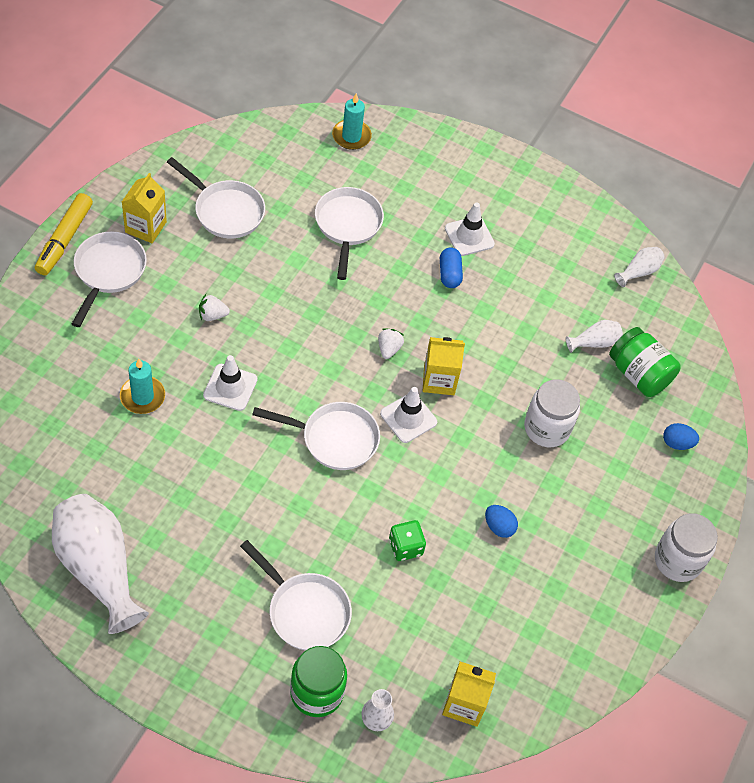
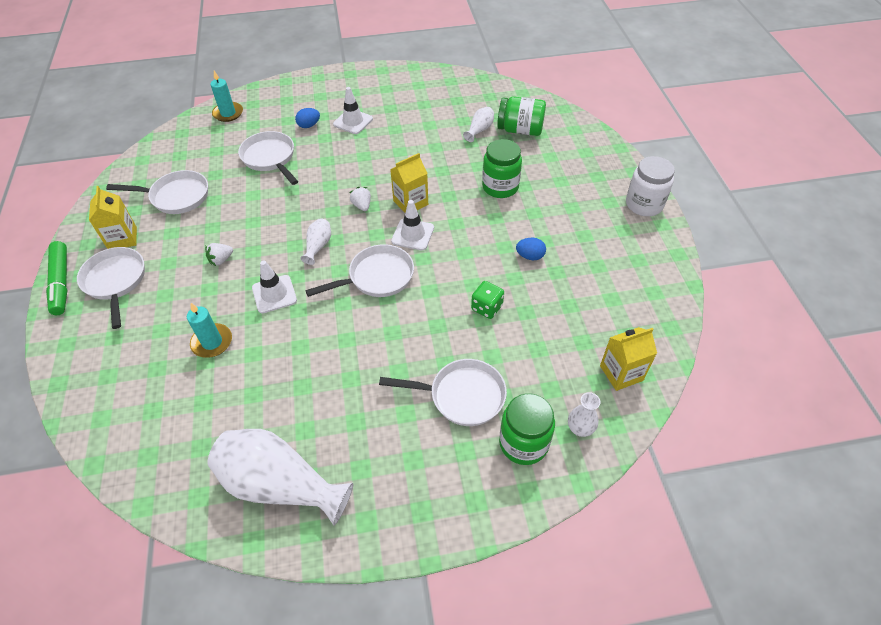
camera: 30 degrees left, 5 degrees down
yellow marker [35,193,93,275] -> green marker [46,241,68,315]
blue capsule [440,247,463,288] -> none
white jar [524,379,580,447] -> green jar [482,139,522,198]
white vase [614,247,665,287] -> white vase moved to [300,218,331,265]
blue egg [663,423,699,450] -> blue egg moved to [295,108,320,128]

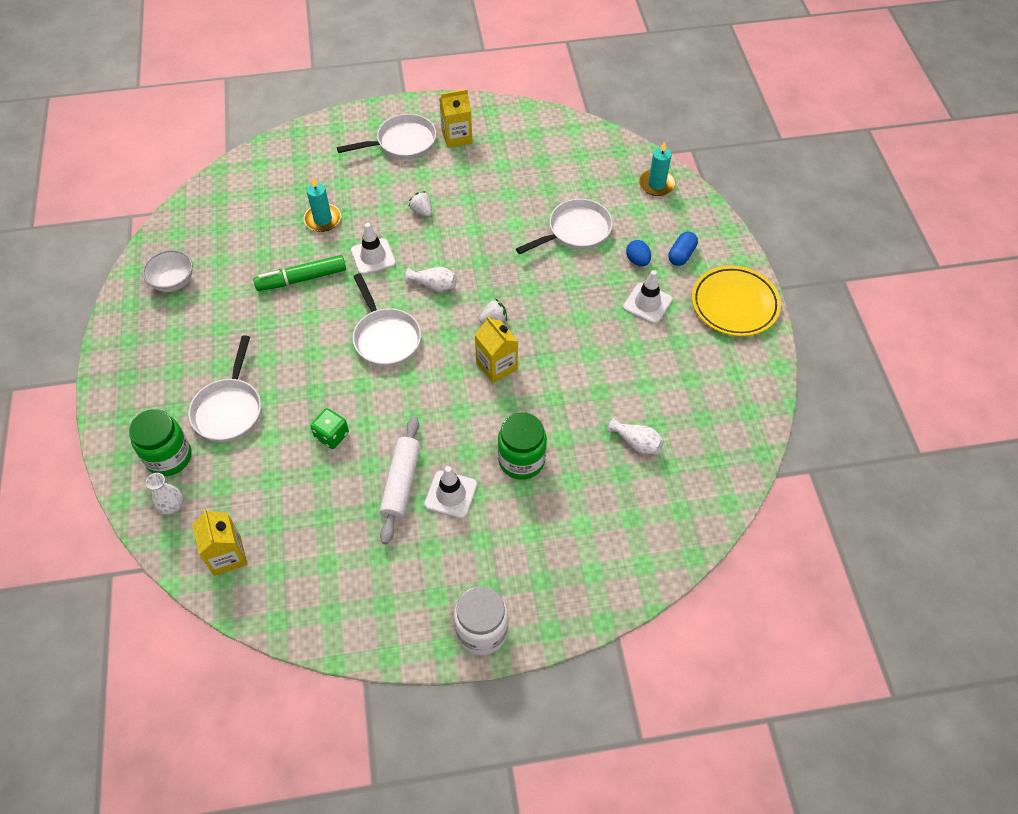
camera: 90 degrees right, 5 degrees up
green marker [46,241,68,315] -> green marker moved to [253,255,346,291]
white pan [106,170,208,214] -> none
white vase [207,429,354,526] -> white bowl [142,250,193,292]
white traffic cone [391,200,434,250] -> white traffic cone moved to [424,466,477,519]
green jar [497,96,546,136] -> none
blue egg [516,238,546,260] -> white rolling pin [379,416,421,544]
none -> blue capsule [668,232,698,266]
none -> yellow plate [692,266,781,337]

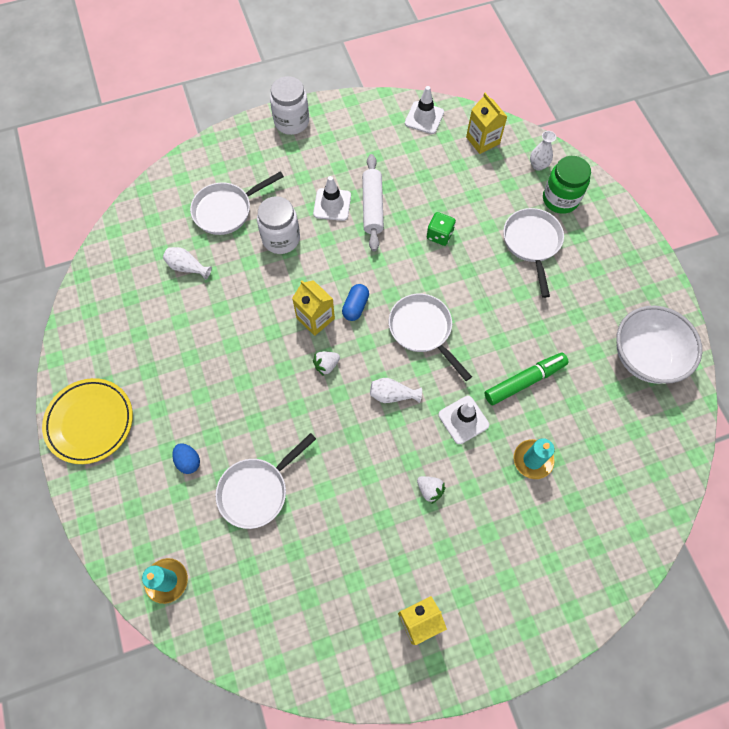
camera: 170 degrees right, 10 degrees up
white bowl [142,250,193,292] -> white bowl [616,306,702,384], size x1.68
white pan [337,114,436,160] -> white pan moved to [190,171,284,235]
green jar [498,413,547,480] -> white jar [257,196,300,254]
white traffic cone [623,270,673,324] -> white traffic cone moved to [405,86,444,134]
blue capsule [668,232,698,266] -> blue capsule moved to [342,284,369,321]

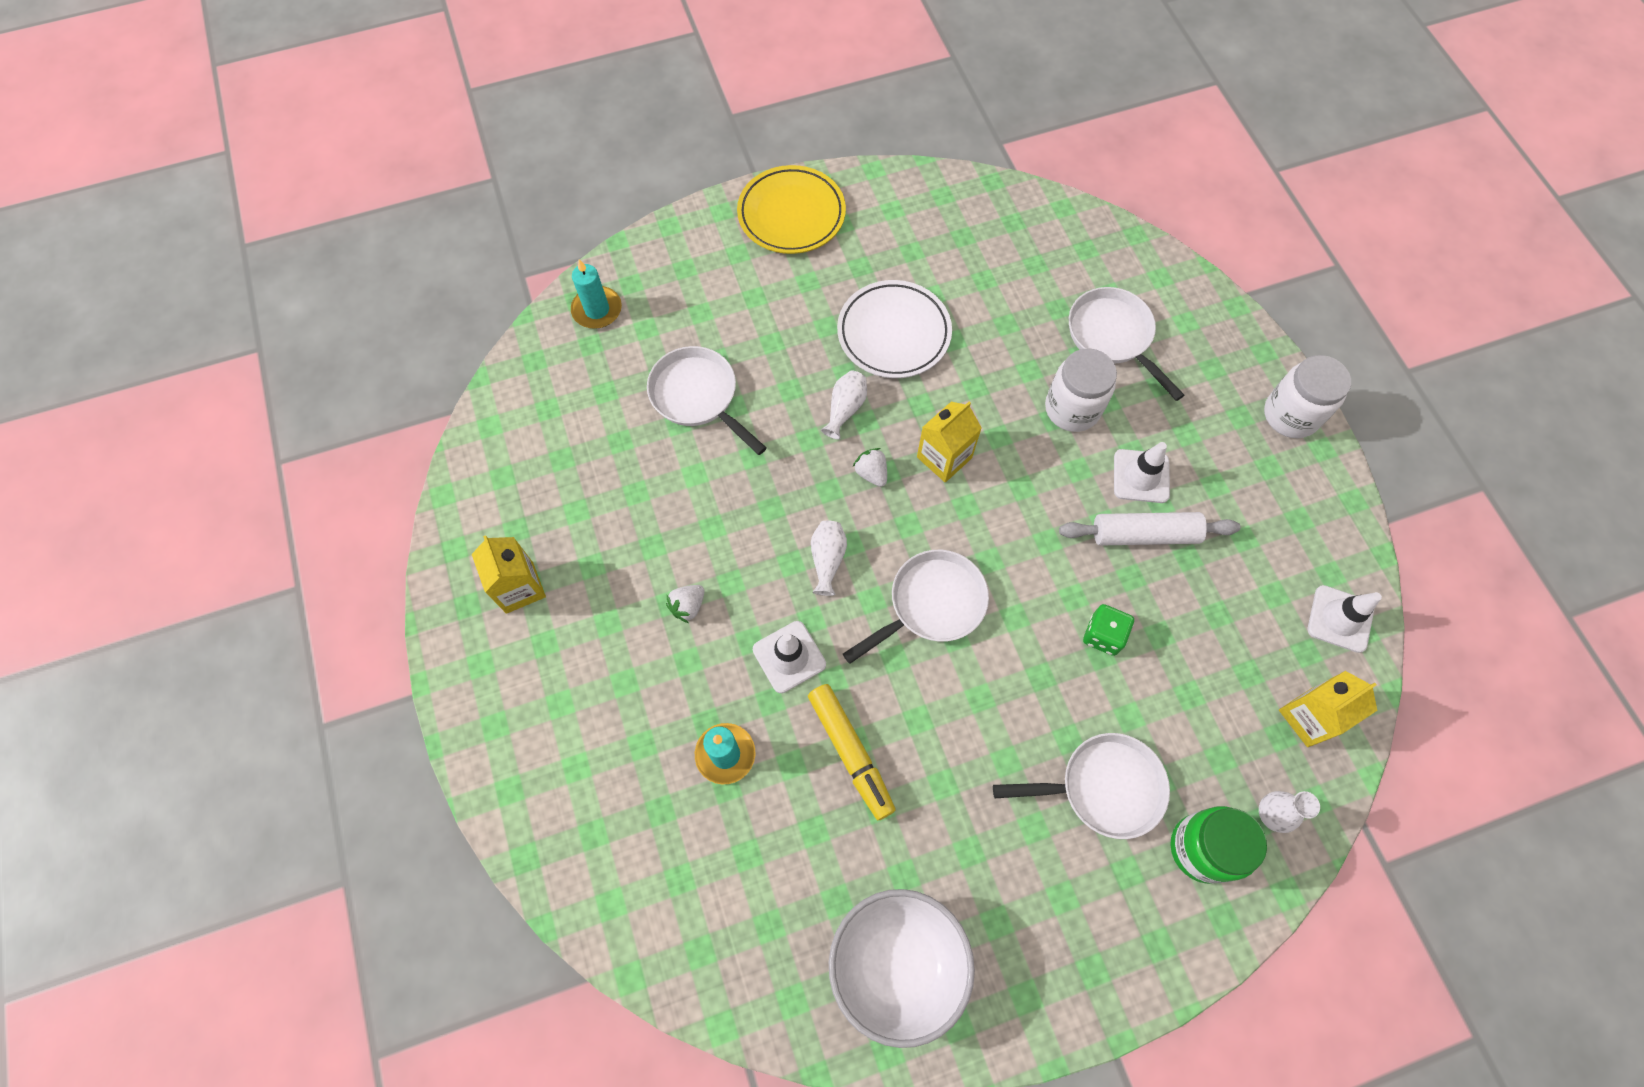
camera: 90 degrees right, 0 degrees up
white vase [163,247,212,280] -> white vase moved to [821,371,867,439]
blue egg [172,443,200,474] -> none
blue capsule [342,284,369,321] -> none
green marker [484,353,569,405] -> yellow marker [808,684,896,820]
none -> white plate [837,280,952,378]

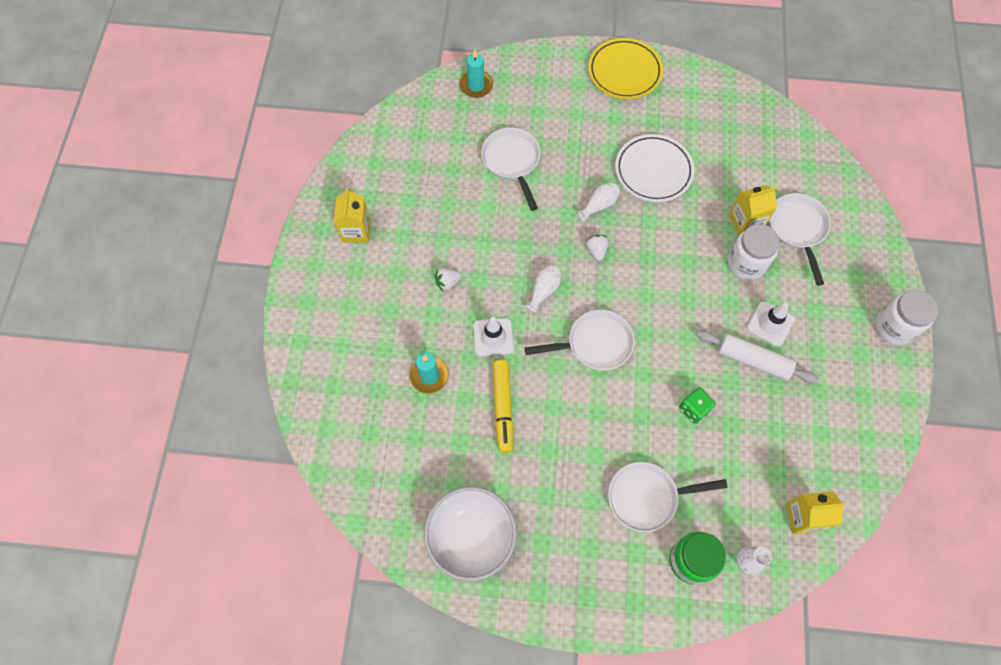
camera: 25 degrees right, 0 degrees up
yellow carton [917,402,982,482] -> yellow carton moved to [729,185,777,236]
white pan [993,733,1170,839] -> white pan turned 150 degrees clockwise [608,462,728,532]
white traffic cone [1308,585,1382,653] -> none

